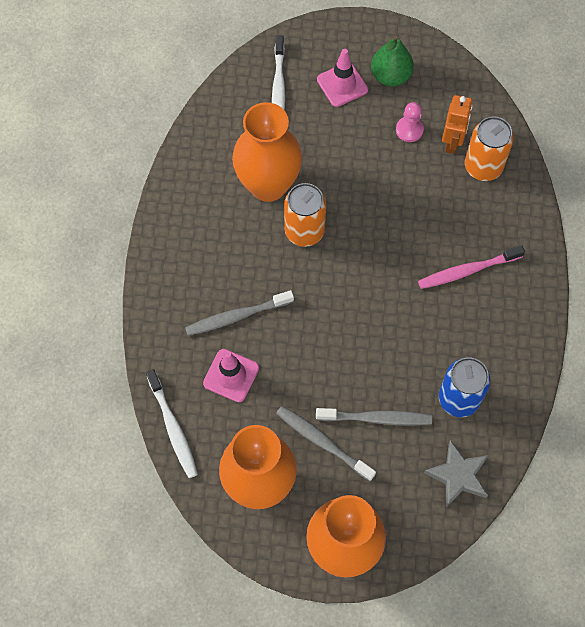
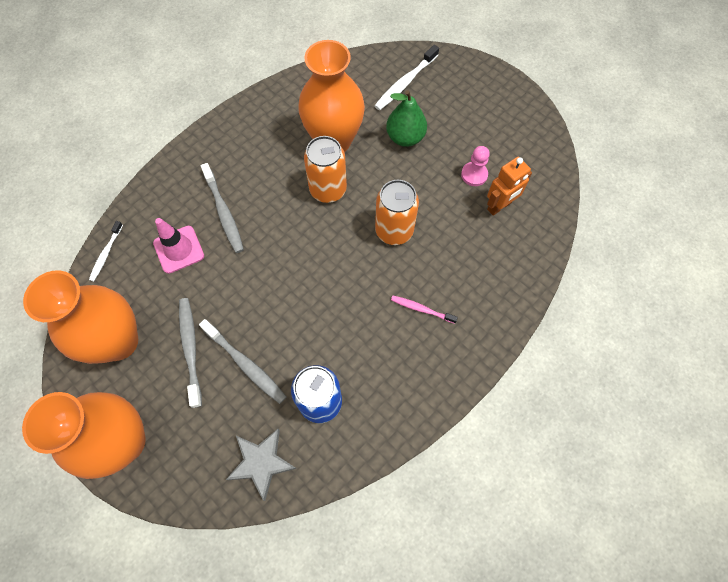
camera: 40 degrees right, 0 degrees up
white toothbrush [146,369,198,478] -> white toothbrush [89,221,123,282], size x0.62
grey toothbrush [185,290,294,336] -> grey toothbrush turned 135 degrees counterclockwise [201,163,244,253]
pink traffic cone [317,49,368,107] -> none
green pear [371,35,414,87] -> green pear moved to [386,90,427,147]
pink toothbrush [418,245,525,289] -> pink toothbrush [391,296,458,324], size x0.62
orange can [465,117,513,181] -> orange can moved to [375,180,419,245]

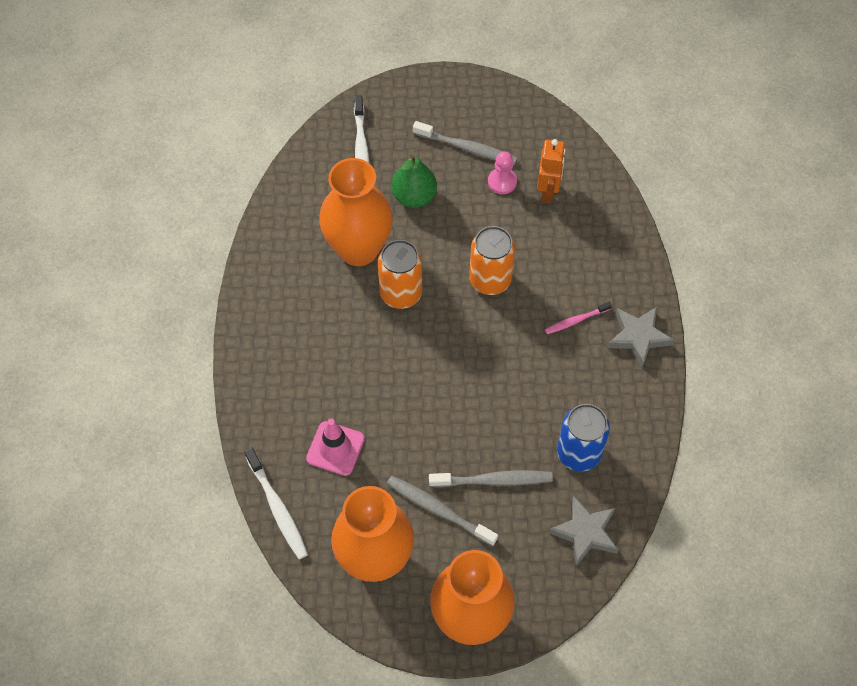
camera: 45 degrees left, 5 degrees down
white toothbrush [89,221,123,282] -> white toothbrush [244,448,308,559], size x1.62
grey toothbrush [201,163,244,253] -> grey toothbrush moved to [413,121,517,165]
none -> grey star [607,307,674,368]

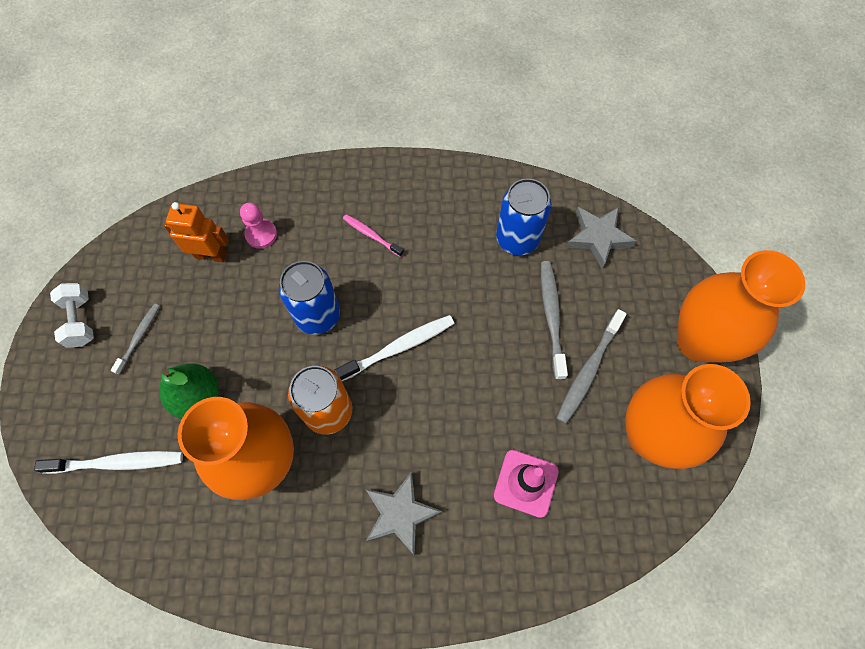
camera: 90 degrees left, 5 degrees up
white toothbrush [244,448,308,559] -> white toothbrush moved to [334,315,455,381]
grey toothbrush [413,121,517,165] -> grey toothbrush [111,303,160,375], size x0.62
orange can [469,226,515,295] -> blue can [279,261,340,335]
pink pawn [488,152,517,194] -> pink pawn moved to [240,203,277,249]
pink toothbrush [545,302,612,334] -> pink toothbrush turned 150 degrees clockwise [343,214,404,257]
grey star [607,307,674,368] -> grey star moved to [366,472,442,556]
none -> white dumbbell [50,283,94,348]

